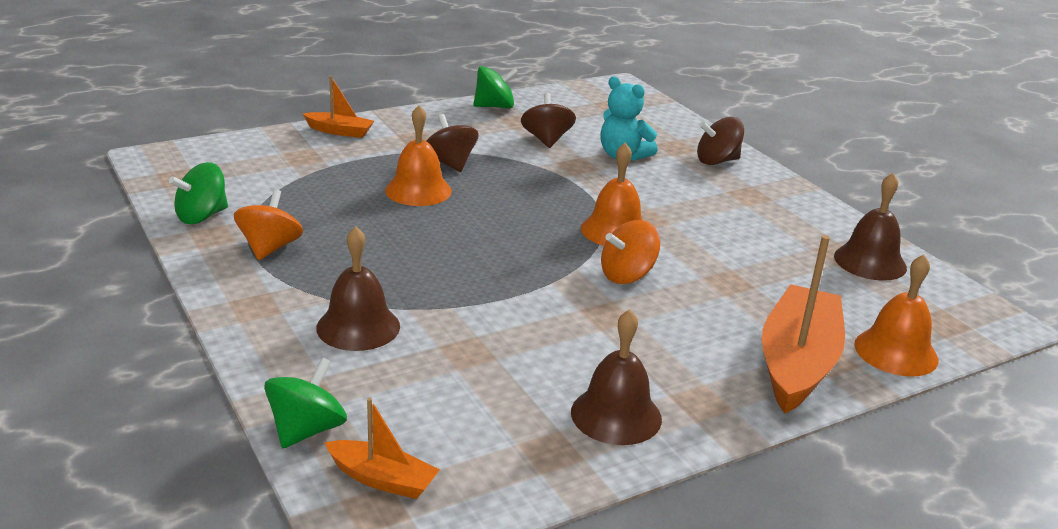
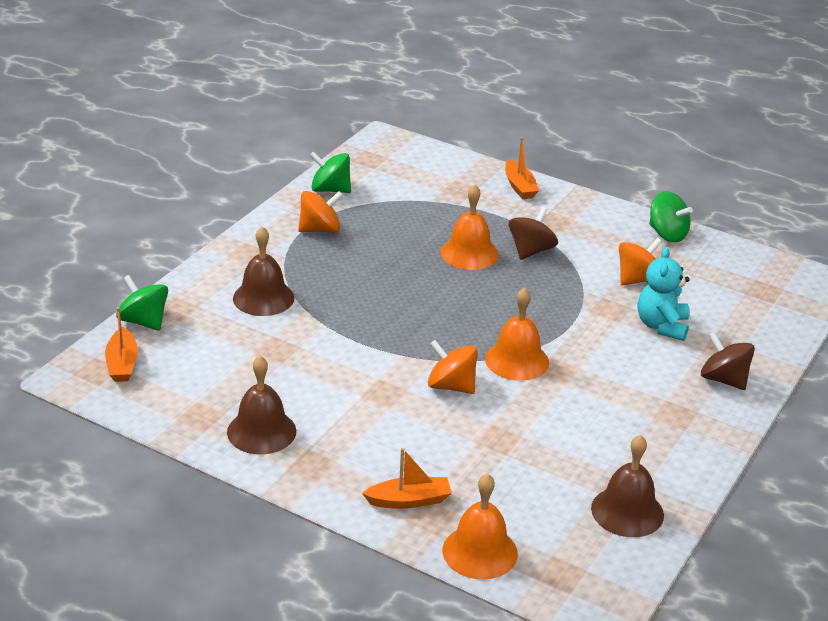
camera: 60 degrees right, 5 degrees up
green spinning top [264,357,347,448] -> green spinning top turned 135 degrees counterclockwise [116,275,168,331]
brown spinning top [521,92,576,148] -> orange spinning top [619,238,662,285]
orange boat [762,235,845,414] -> orange boat [362,448,452,509], size x0.52

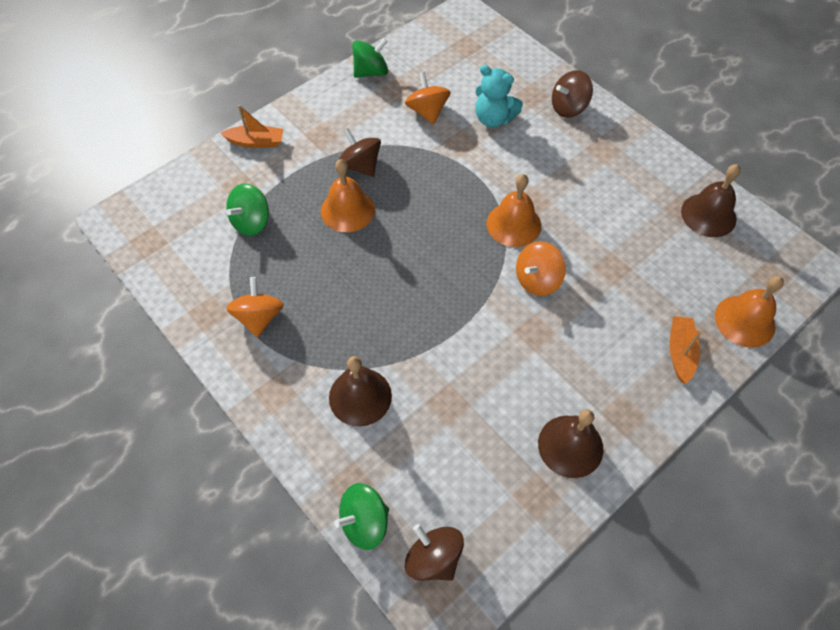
camera: 70 degrees left, 25 degrees up
orange boat [105,307,138,382] -> brown spinning top [405,524,464,581]
green spinning top [310,151,351,193] -> green spinning top moved to [226,183,269,236]

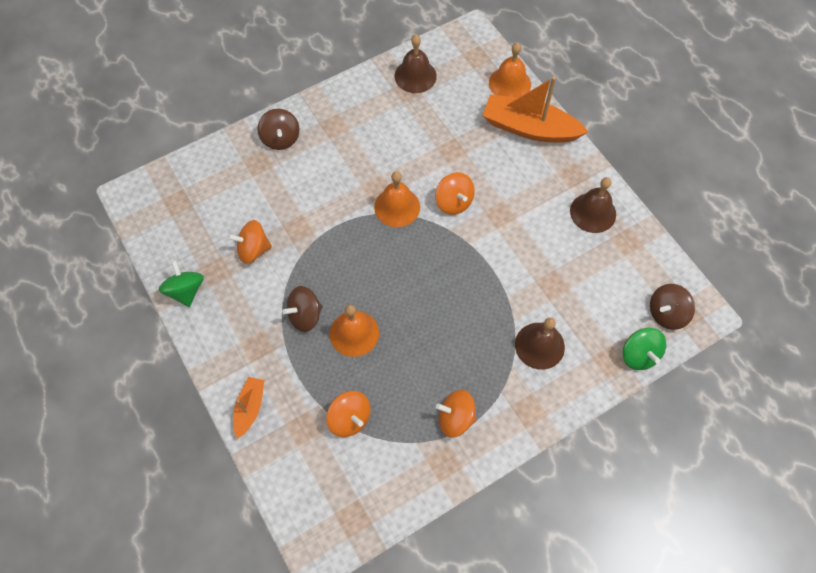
camera: 80 degrees left, 5 degrees up
green spinning top [226,183,269,236] -> orange spinning top [326,391,370,437]
turquoise teddy bear [475,65,523,128] -> none
orange boat [669,316,702,384] -> orange boat [483,76,588,143], size x1.94

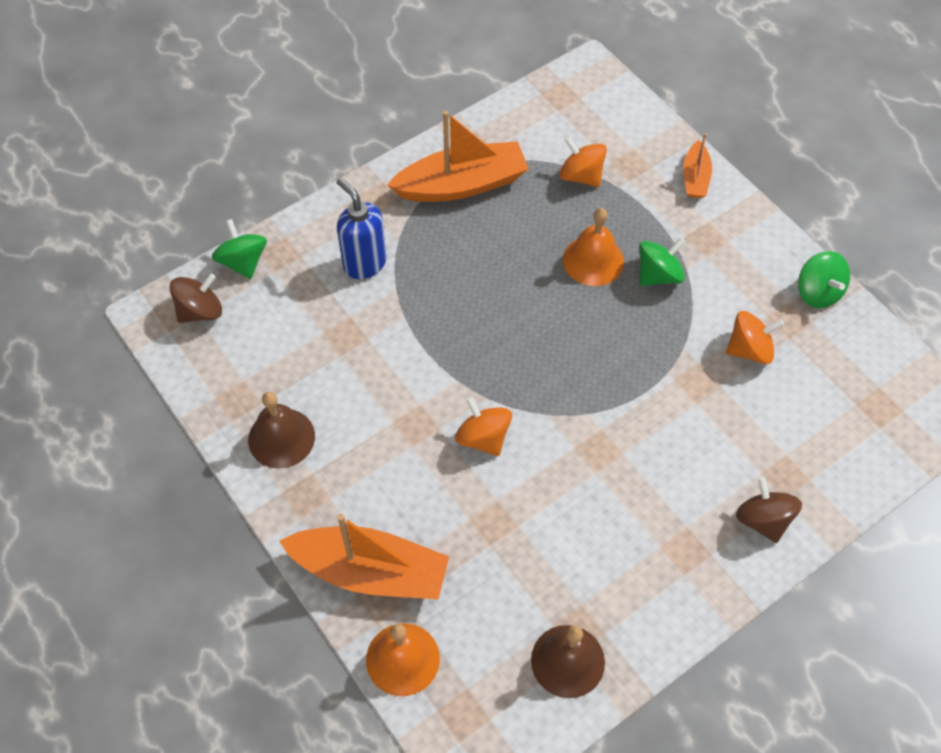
camera: 175 degrees right, 5 degrees down
brown spinning top [282,286,322,332] -> green spinning top [639,237,685,286]
orange bell [374,171,420,227] -> none
orange spinning top [436,390,477,437] -> orange boat [387,111,528,202]
brown bell [515,318,565,370] -> blue soap dispenser [337,178,386,279]

